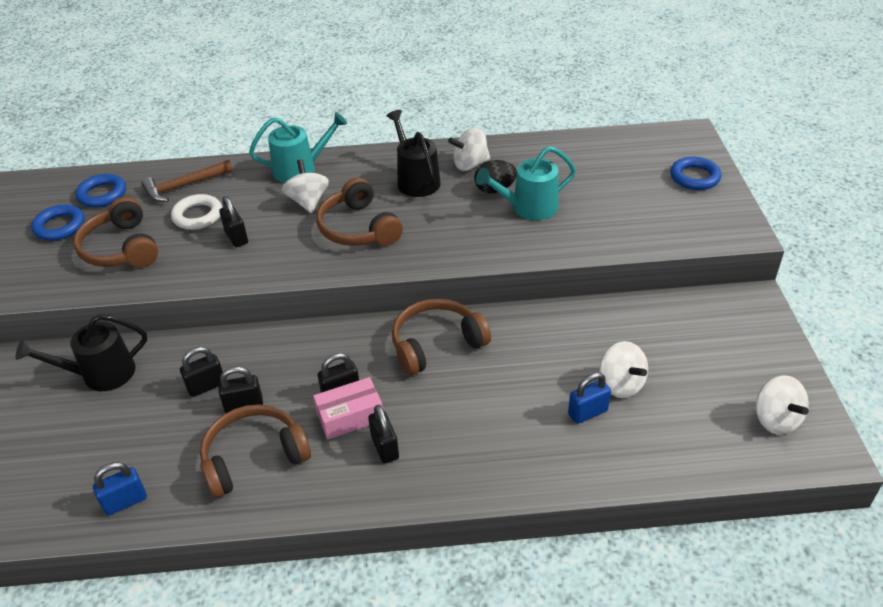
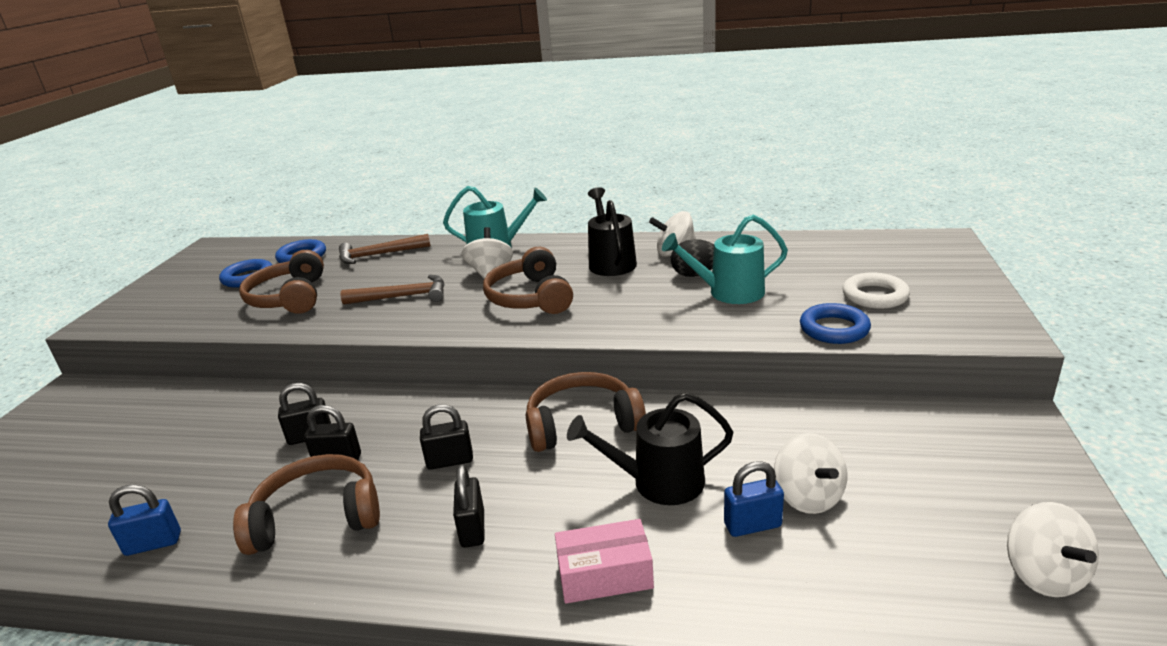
camera: 15 degrees right, 15 degrees down
black watering can [16,314,147,391] -> black watering can moved to [567,392,733,505]
white ring [171,194,222,230] -> white ring moved to [842,273,910,309]
black padlock [219,196,248,247] -> brown hammer [341,275,445,304]
pink box [313,377,383,439] -> pink box moved to [555,519,654,604]
blue ring [670,156,722,190] -> blue ring moved to [800,303,871,344]

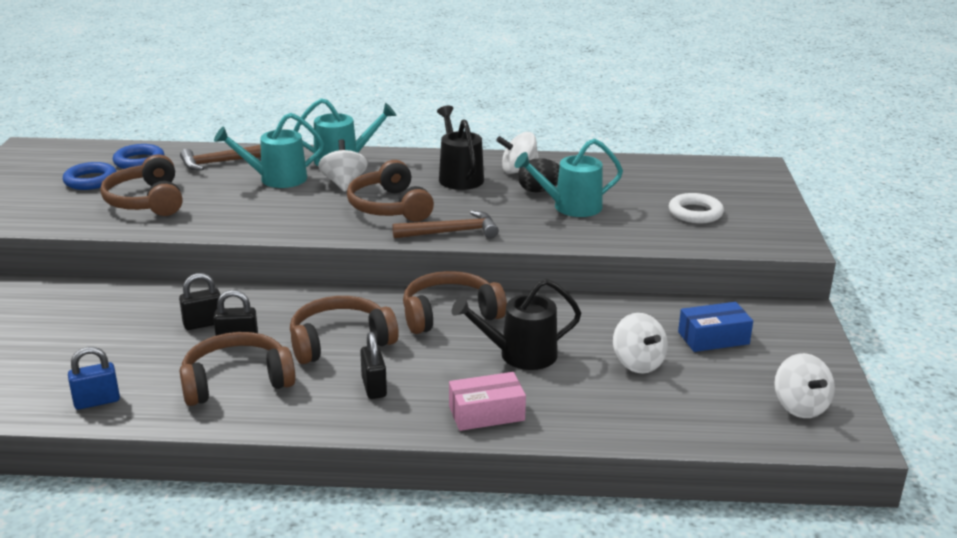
camera: 10 degrees left, 0 degrees up
brown hammer [341,275,445,304] -> brown hammer moved to [392,210,499,239]
black padlock [420,404,473,470] -> brown headphones [290,296,399,364]
blue padlock [724,461,784,537] -> none
blue ring [800,303,871,344] -> none
none -> turquoise watering can [214,113,324,188]
none -> blue box [678,302,753,352]

